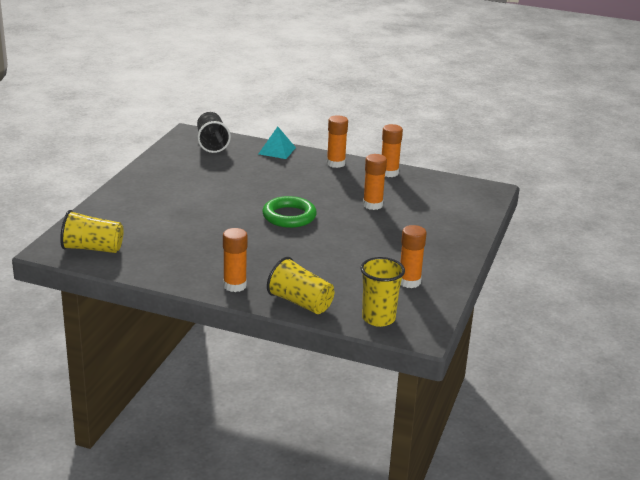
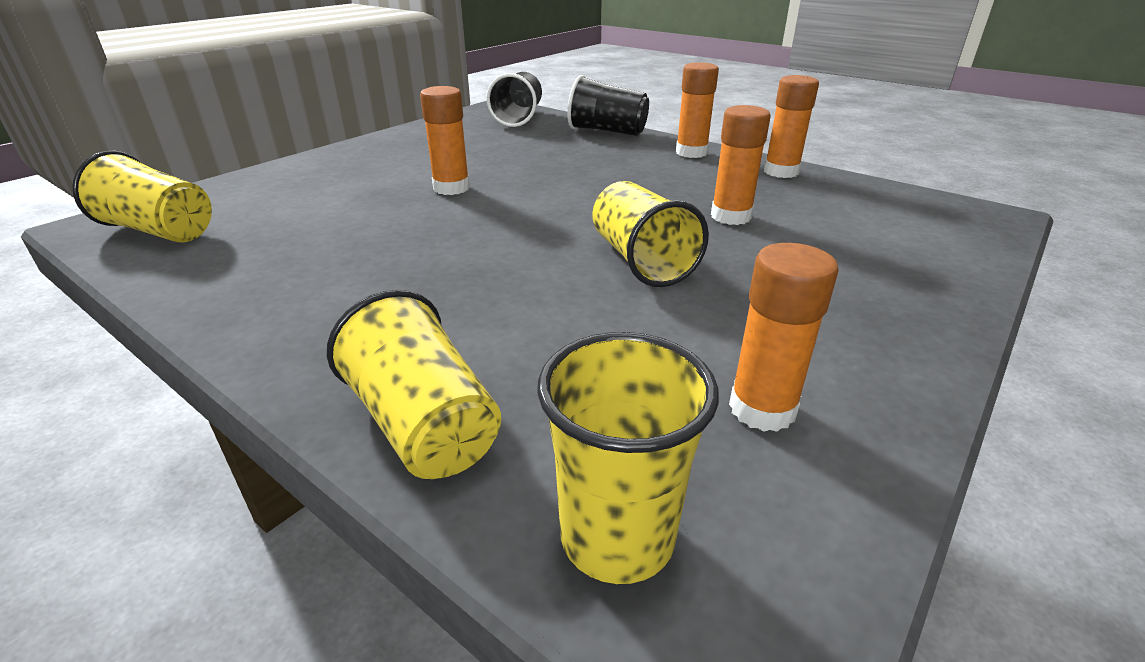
camera: 20 degrees right, 5 degrees up
orange glue stick [223,228,248,292] -> orange glue stick moved to [420,86,470,195]
turquoise pyramid [259,127,296,159] -> black cup [567,75,649,136]
green ring [263,196,317,228] -> none
none -> yellow cup [593,181,709,287]

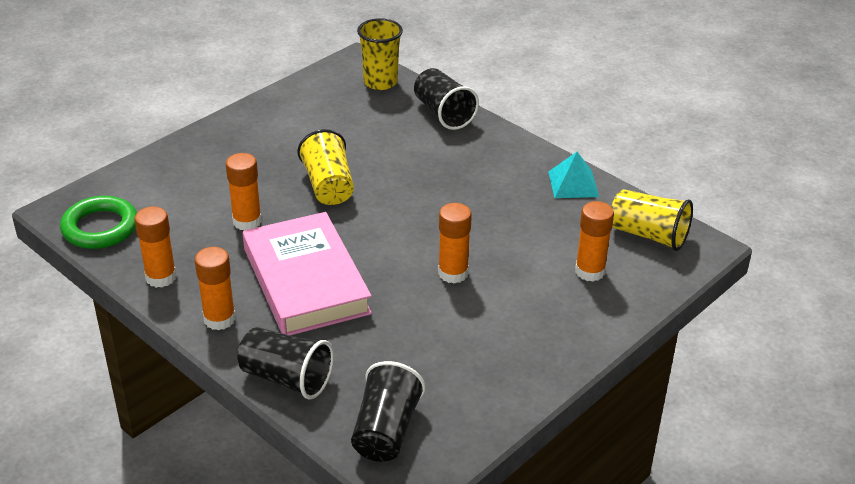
camera: 175 degrees left, 5 degrees up
yellow cup [327,290,501,479] -> black cup [414,68,479,130]
orange glue stick [729,243,839,432] -> orange glue stick moved to [575,201,614,282]
none -> green ring [60,196,137,249]
none -> pink book [243,212,372,335]
none -> turquoise pyramid [548,152,599,198]

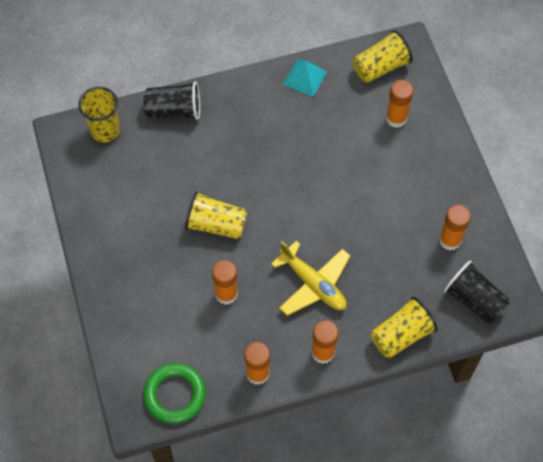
camera: 60 degrees left, 25 degrees up
black cup [237,327,334,399] -> yellow cup [371,297,438,358]
pink book [243,212,372,335] -> yellow plane [271,241,350,316]
orange glue stick [438,203,472,284] -> orange glue stick moved to [439,205,471,251]

